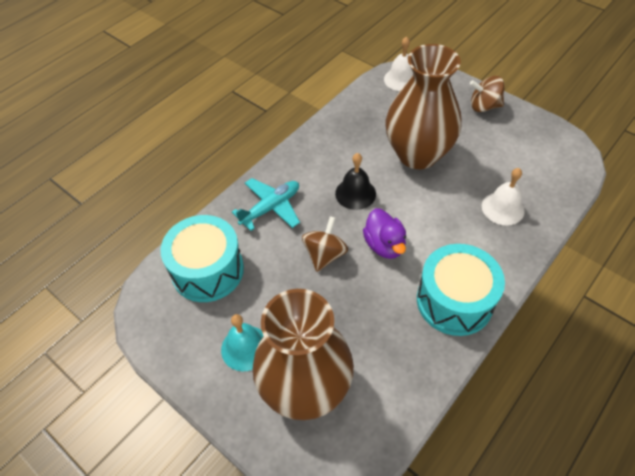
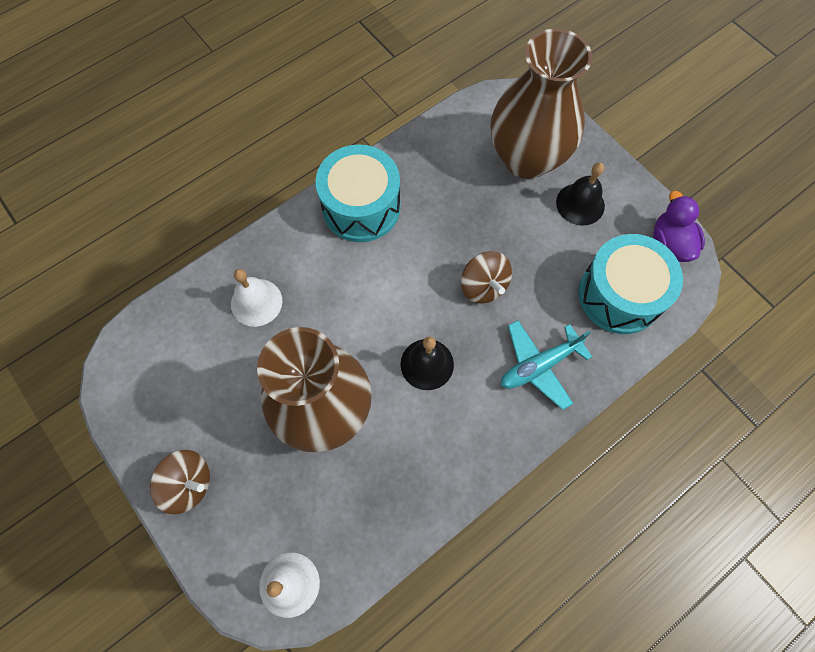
camera: 170 degrees left, 15 degrees up
turquoise bell [221,314,263,371] -> black bell [556,162,605,226]
brown spinning top [302,216,348,272] -> brown spinning top turned 60 degrees counterclockwise [461,251,512,303]
purple duck [363,208,406,259] -> purple duck moved to [653,191,705,262]

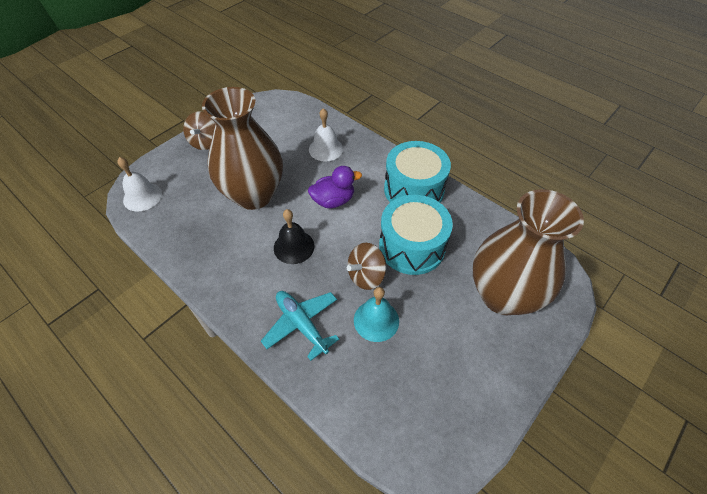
camera: 80 degrees right, 15 degrees down
black bell [556,162,605,226] -> none
turquoise drum [578,234,683,334] -> turquoise drum moved to [379,195,453,275]
purple duck [653,191,705,262] -> purple duck moved to [308,166,362,208]
none -> turquoise bell [354,287,399,342]

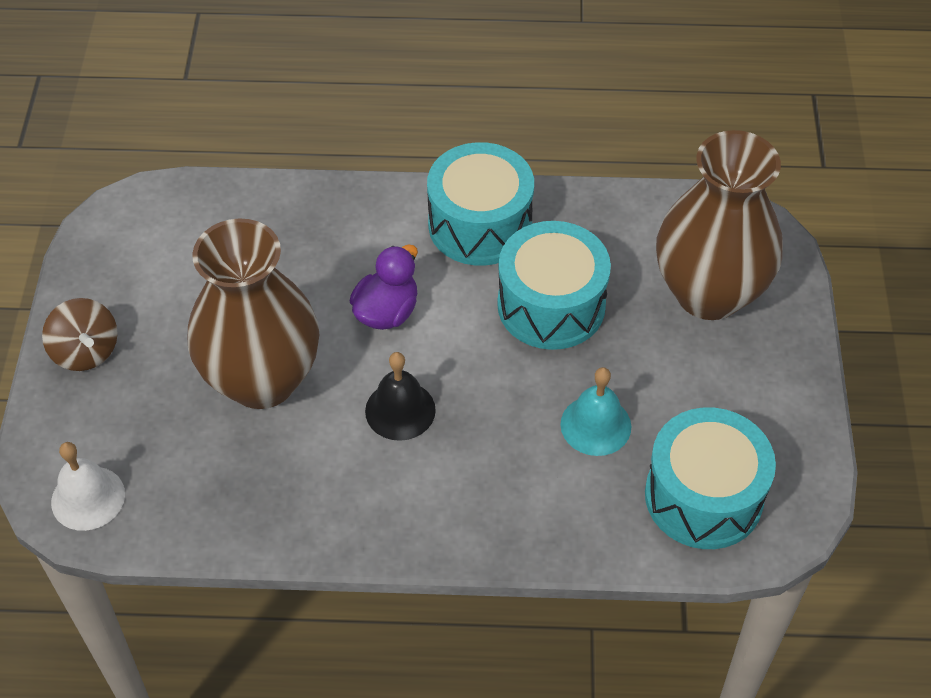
camera: 40 degrees left, 0 degrees up
turquoise plane [261,291,339,361] -> none
white bell [309,108,343,161] -> none
brown spinning top [347,243,386,290] -> none
none -> turquoise drum [645,407,776,549]

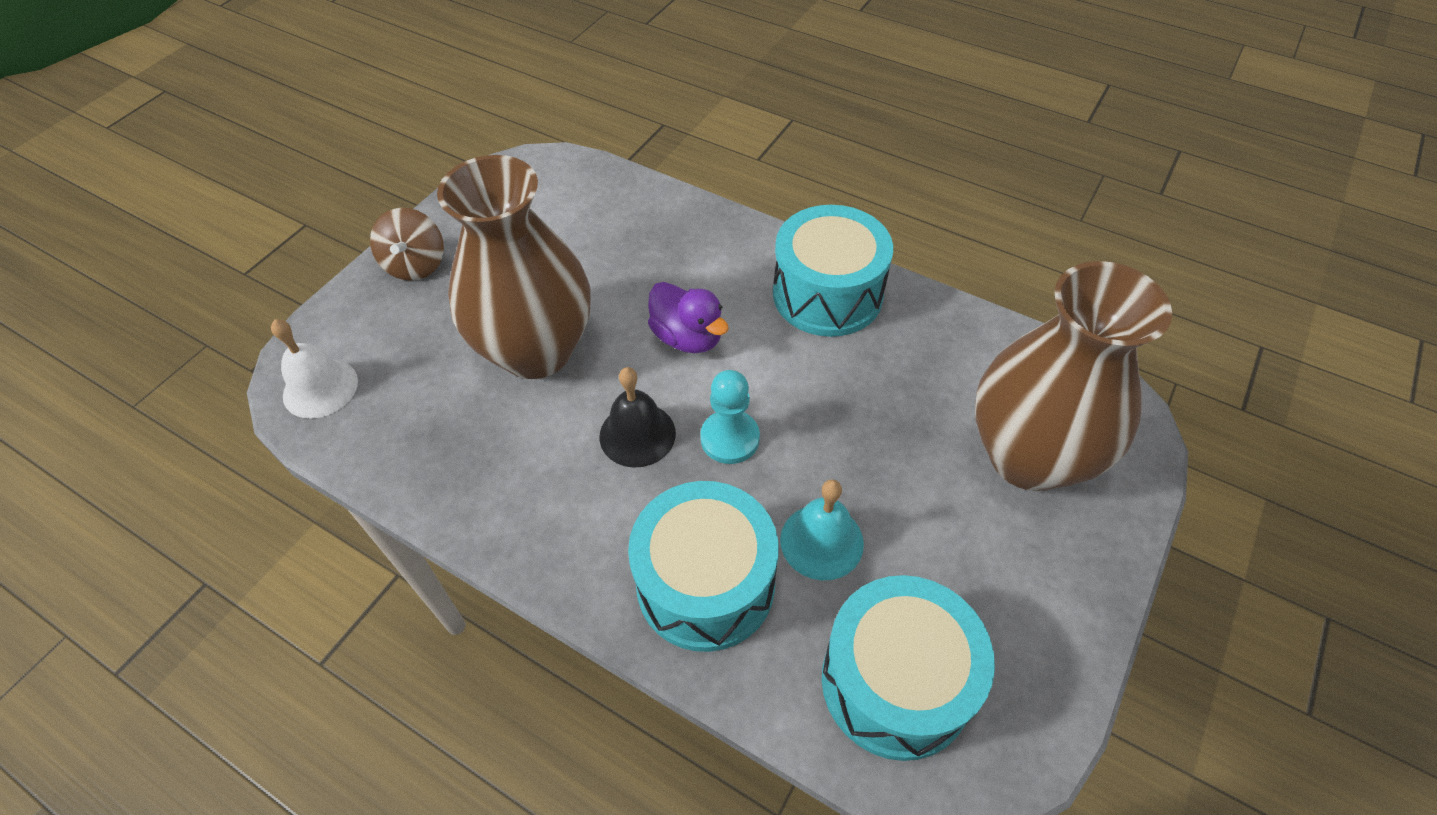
camera: 30 degrees right, 0 degrees up
purple duck [349,244,418,330] -> purple duck turned 75 degrees clockwise [648,282,729,353]
turquoise drum [497,221,611,350] -> turquoise drum moved to [628,481,778,652]
none -> turquoise pawn [700,370,760,464]

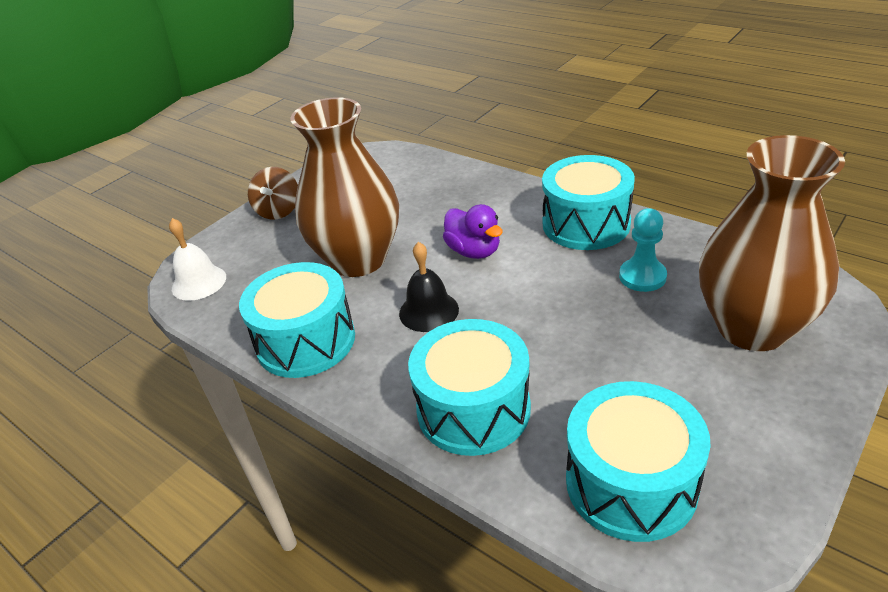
camera: 10 degrees right, 15 degrees down
turquoise pawn [700,370,760,464] -> turquoise pawn moved to [619,208,667,292]
turquoise bell [780,479,864,580] -> none
none -> turquoise drum [239,262,355,378]

